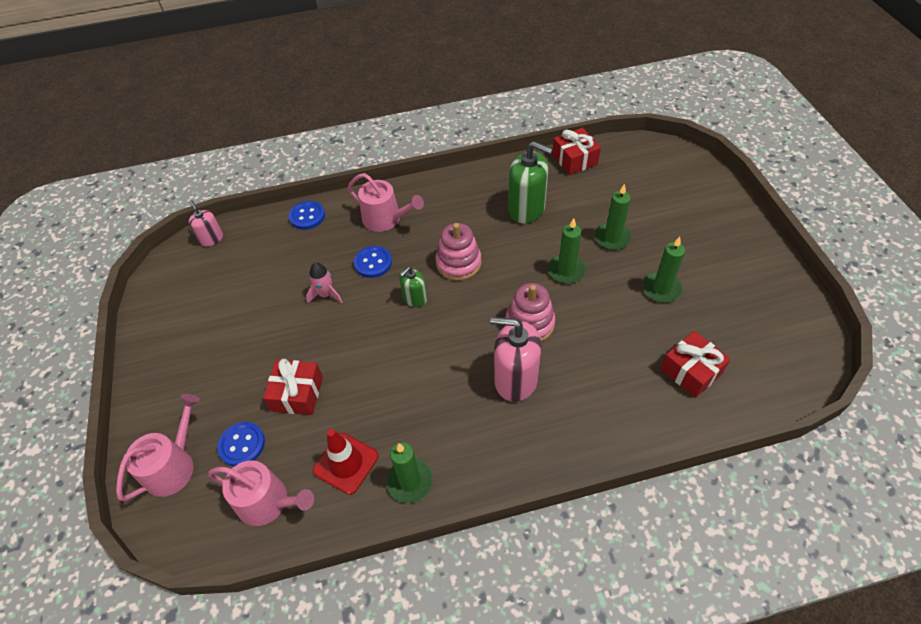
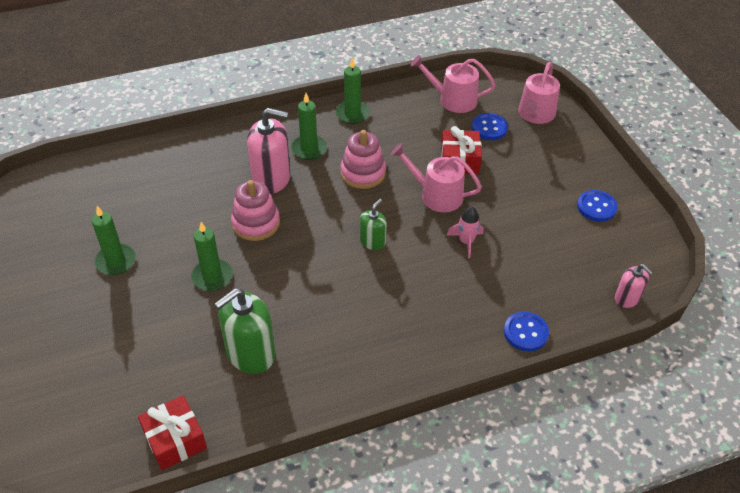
camera: 170 degrees right, 5 degrees down
red traffic cone [313,429,378,495] -> none
pink watering can [347,173,424,232] -> pink watering can moved to [391,144,482,212]
blue button [354,246,392,278] -> blue button moved to [577,190,618,222]
pink stacking toy [435,223,482,281] -> pink stacking toy moved to [340,130,386,189]
green soap dispenser [508,141,553,223] -> green soap dispenser turned 60 degrees counterclockwise [215,288,275,374]
green candle [595,184,632,250] -> green candle moved to [291,93,327,160]
red gift [660,331,731,398] -> none

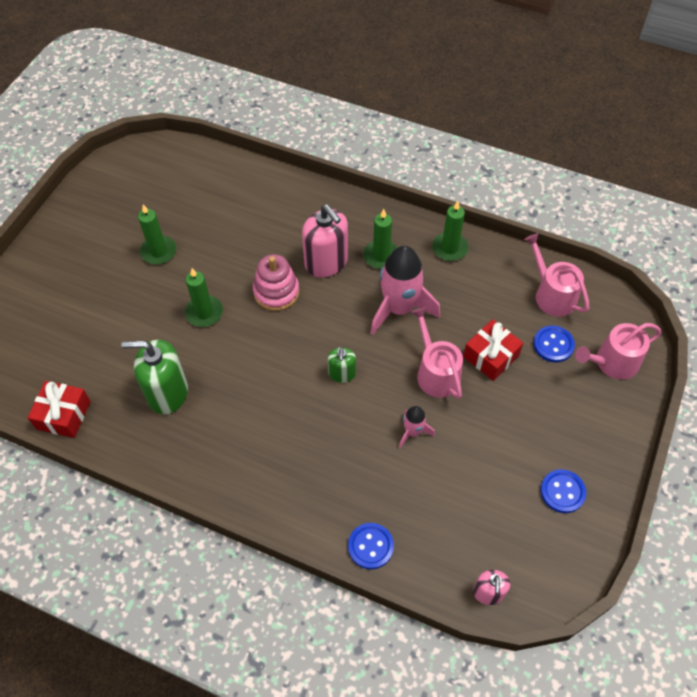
camera: 45 degrees right, 10 degrees up
pink stacking toy [340,130,386,189] -> pink rocket [370,246,440,335]
green soap dispenser [360,199,387,250] -> green soap dispenser turned 105 degrees clockwise [328,347,356,383]

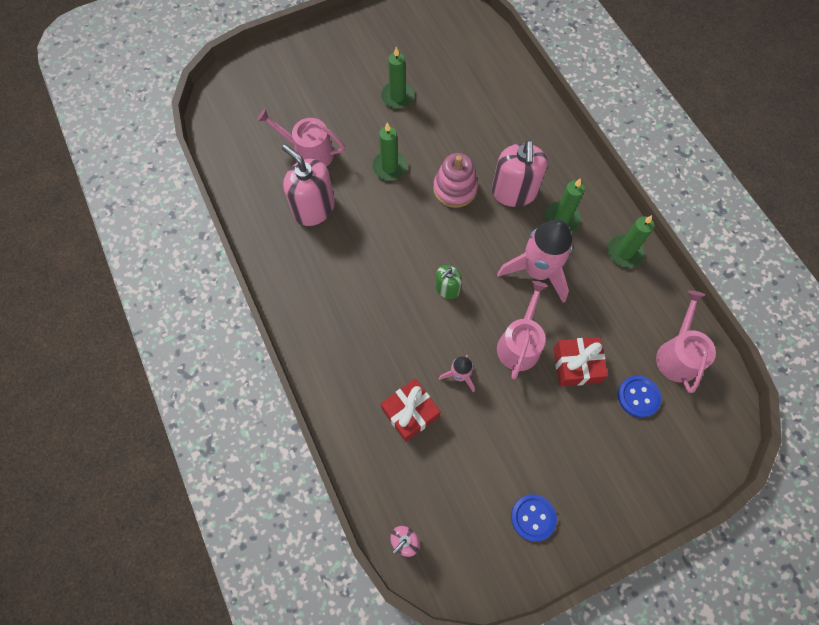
camera: 40 degrees right, 10 degrees up
red gift [28,381,91,438] -> red gift moved to [381,379,441,442]
green soap dispenser [121,340,188,414] -> pink soap dispenser [282,144,335,226]
blue button [348,523,394,569] -> none
pink watering can [575,323,662,379] -> pink watering can moved to [257,109,345,167]

